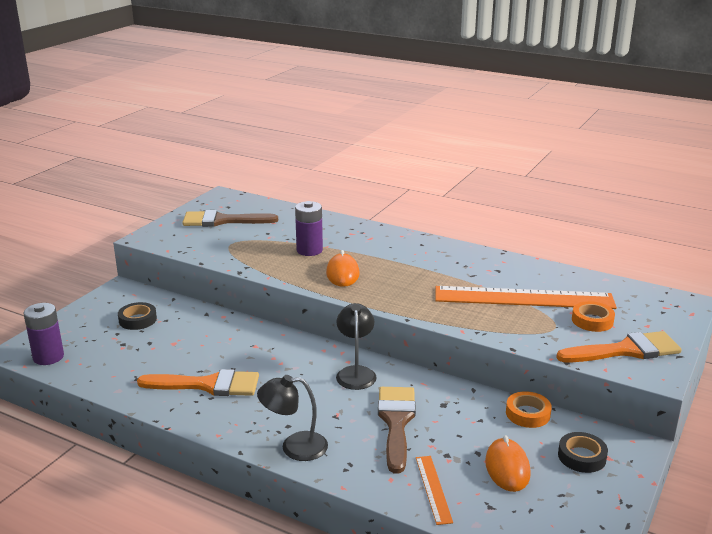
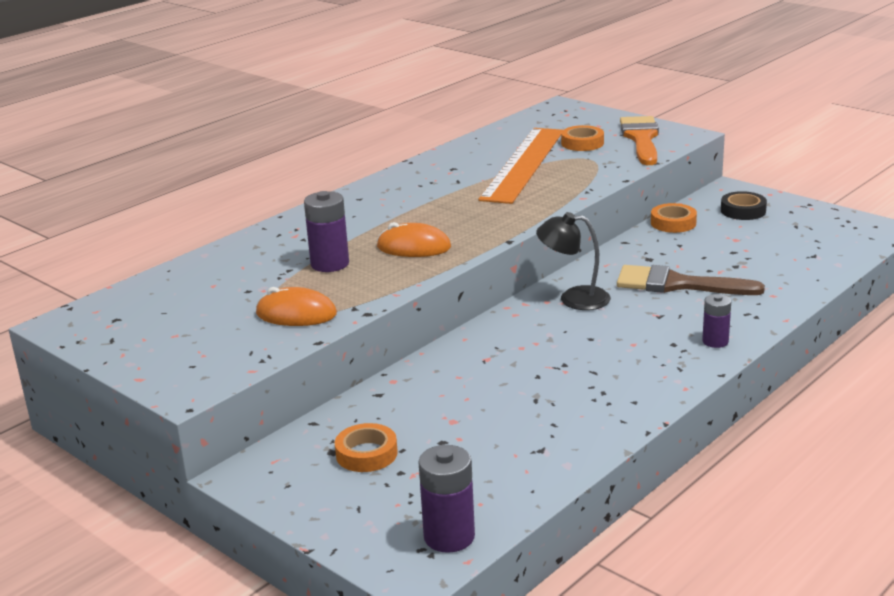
camera: 75 degrees left, 0 degrees up
black tape [118,302,157,330] -> orange tape [335,423,398,472]
orange brush [137,369,259,396] -> none
brown brush [182,210,278,227] -> none
black lamp [257,375,328,461] -> purple battery [702,294,731,348]
orange ruler [416,456,453,525] -> none
orange mouse [485,435,531,492] -> orange mouse moved to [256,287,337,326]

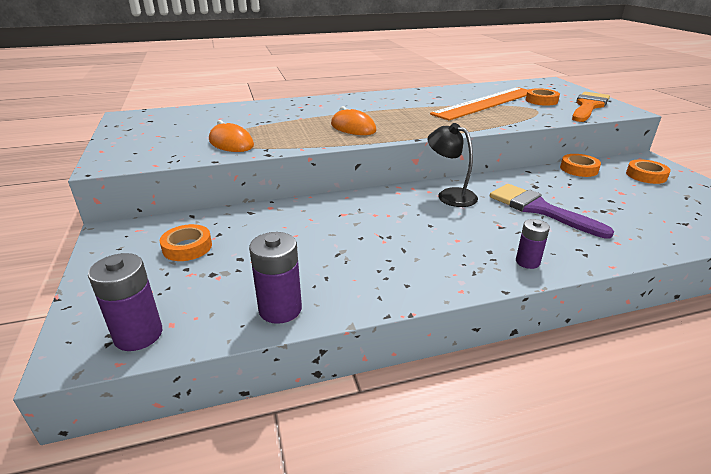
camera: 30 degrees right, 5 degrees up
purple battery [304,191,349,272] -> purple battery moved to [249,232,302,324]
brown brush [617,265,765,295] -> purple brush [490,184,614,239]
black tape [721,191,767,220] -> orange tape [626,159,671,184]

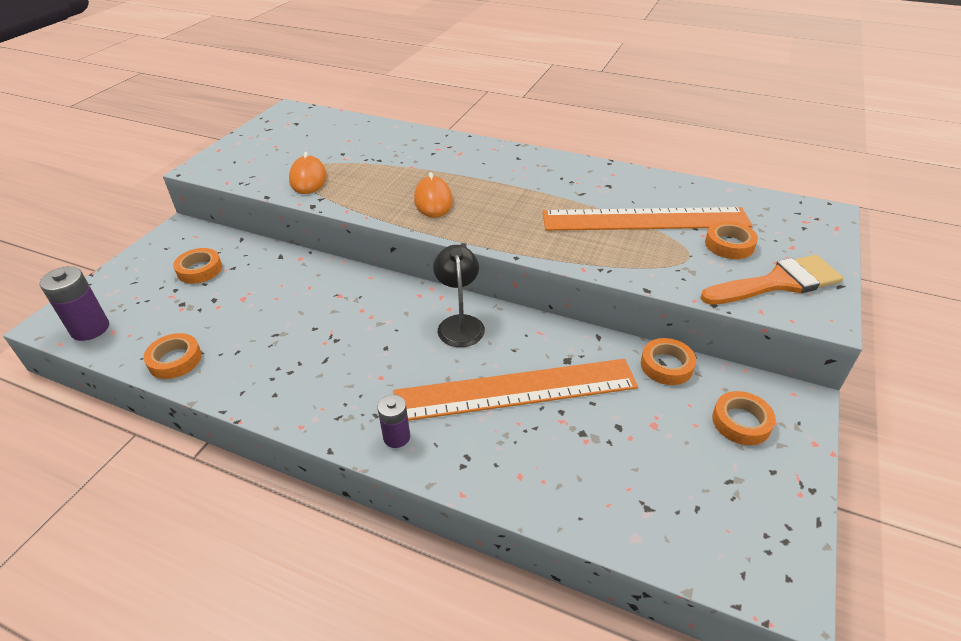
camera: 40 degrees right, 10 degrees up
purple battery [249,232,302,324] -> orange tape [143,333,202,379]
purple brush [490,184,614,239] -> orange ruler [393,359,638,421]

